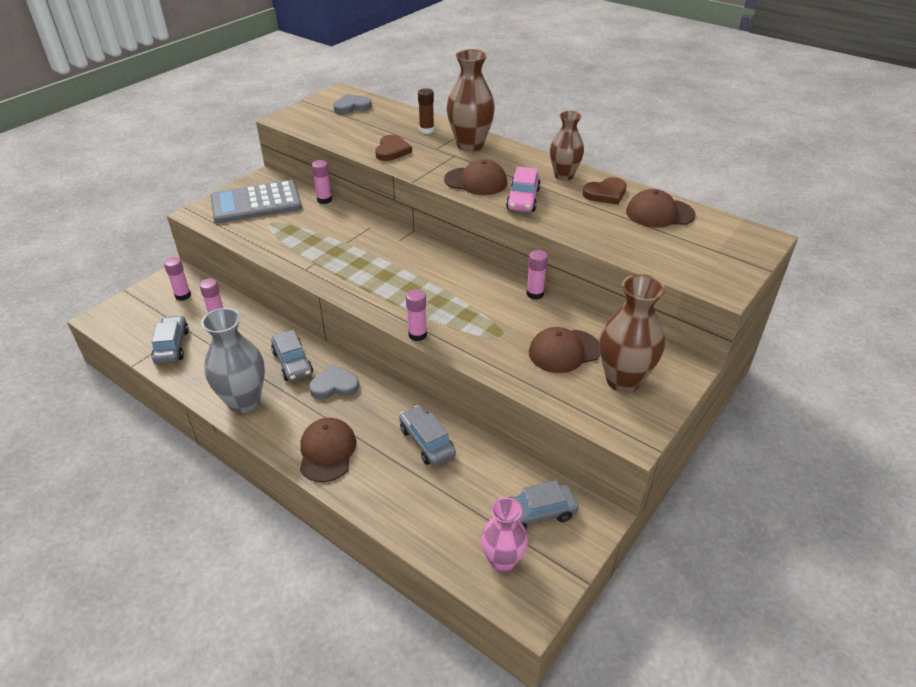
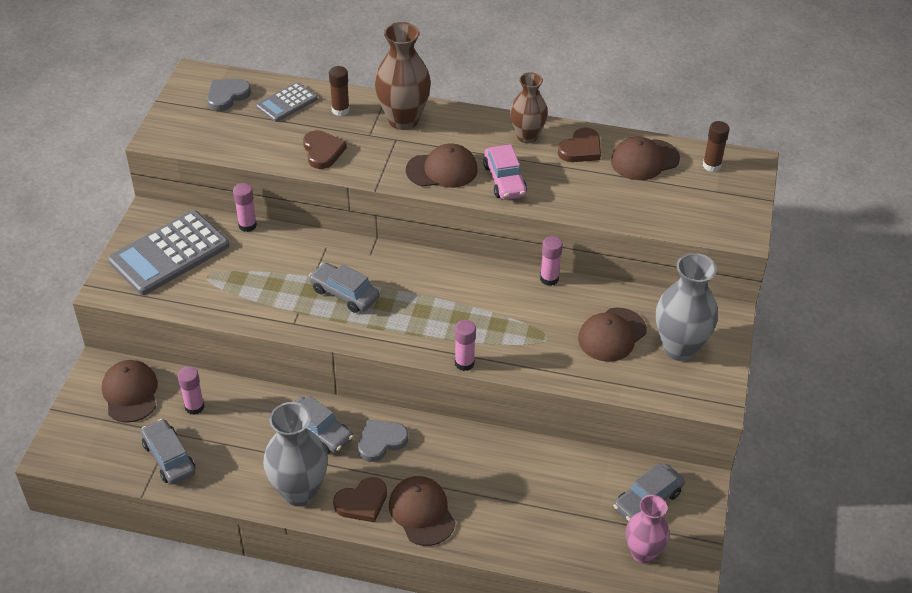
camera: 25 degrees left, 5 degrees up
pink glue stick [164,257,191,301] -> brown cap [102,360,158,423]
grey car [399,405,456,466] -> grey car moved to [309,262,380,313]
brown vase [599,274,665,393] -> grey vase [656,253,718,361]
none -> grey calculator [256,82,317,122]
none -> brown heart [333,477,387,523]
none -> brown glue stick [703,121,729,172]

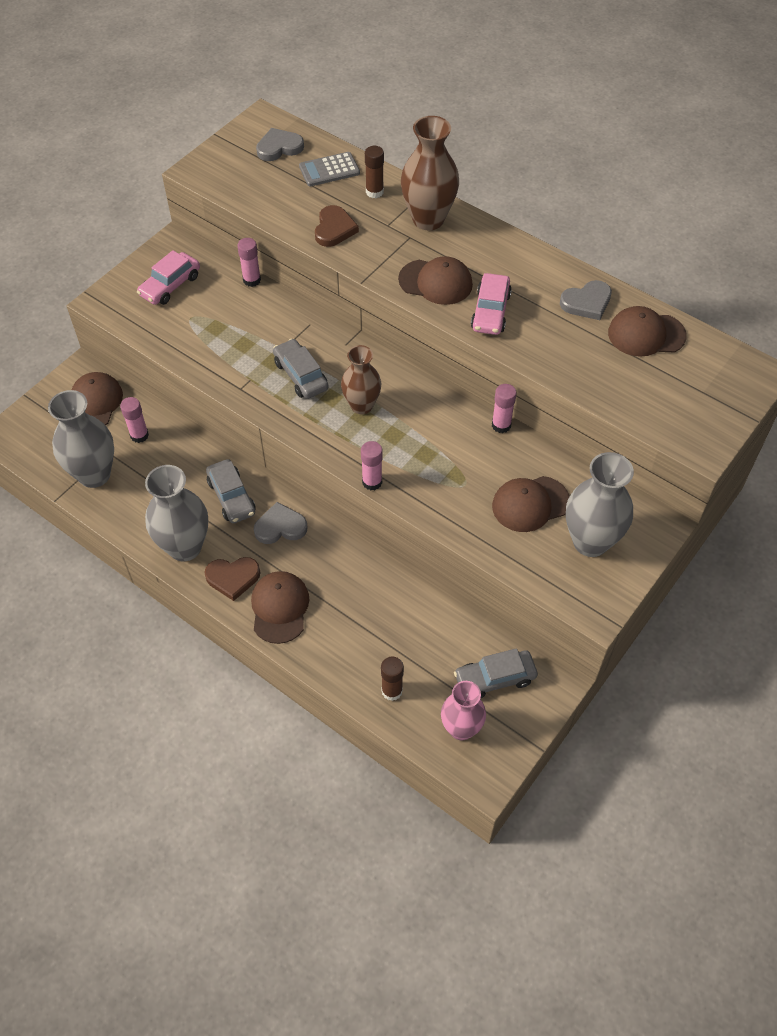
camera: 25 degrees right, 10 degrees up
grey calculator [108,210,229,295] -> pink car [137,250,200,305]
grey car [141,419,195,485] -> grey vase [48,390,114,488]
brown vase [510,72,548,143] -> brown vase moved to [341,345,381,414]
brown heart [558,127,601,162] -> grey heart [560,280,612,320]
brown glue stick [703,121,729,172] -> brown glue stick moved to [381,656,404,701]

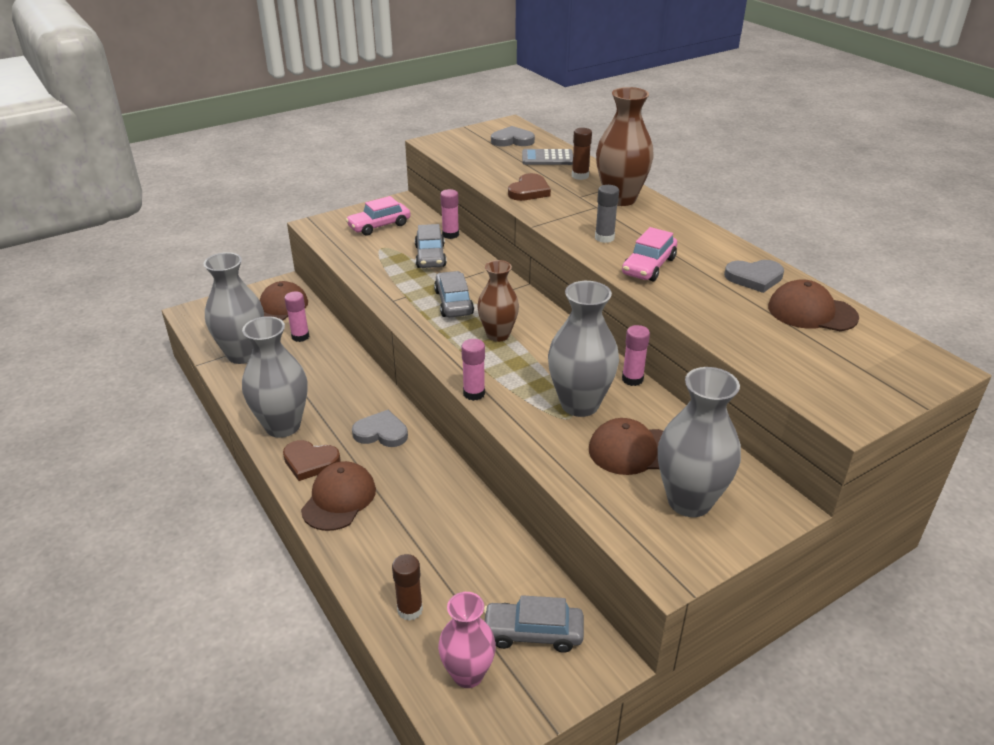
camera: 20 degrees right, 20 degrees down
grey car [206,459,256,523] -> grey car moved to [415,224,447,268]
brown cap [398,256,473,305] -> grey glue stick [595,185,619,243]
none -> grey vase [548,281,619,417]

